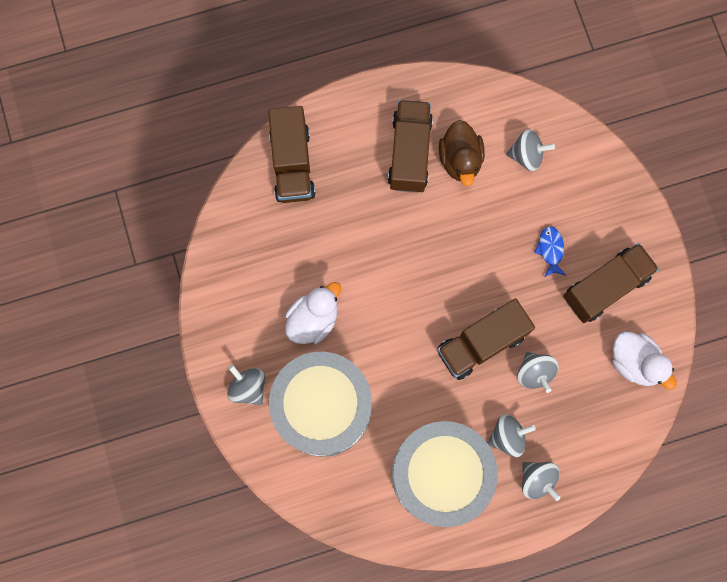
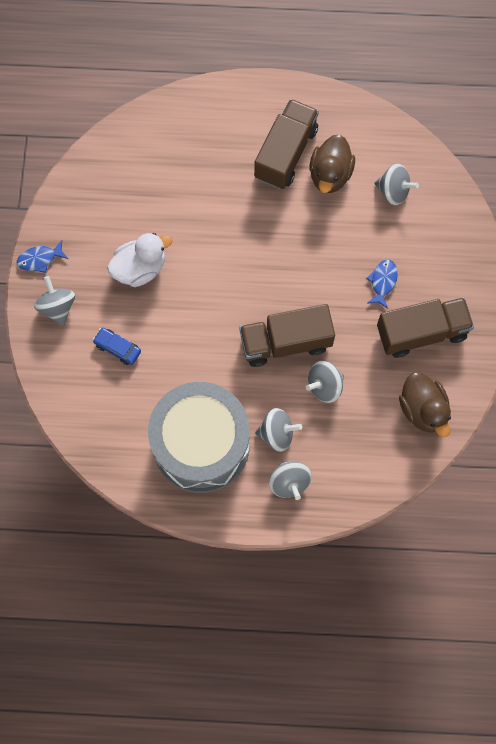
camera: 20 degrees right, 5 degrees down
brown truck [268,106,315,203] -> none
grey drum [269,352,372,457] -> blue car [93,328,141,365]
grey spinning top [517,352,559,393] -> grey spinning top turned 60 degrees clockwise [306,361,344,403]
white duck [612,331,677,390] -> brown duck [399,372,451,437]
none -> blue fish [17,240,68,273]

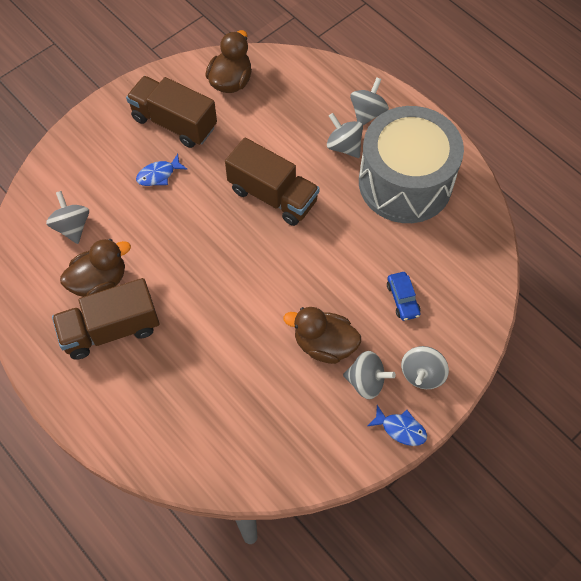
camera: 135 degrees left, 10 degrees down
white duck [107,233,173,287] -> brown duck [283,307,361,364]
grey spinning top [306,361,344,403] -> grey spinning top moved to [343,351,396,399]

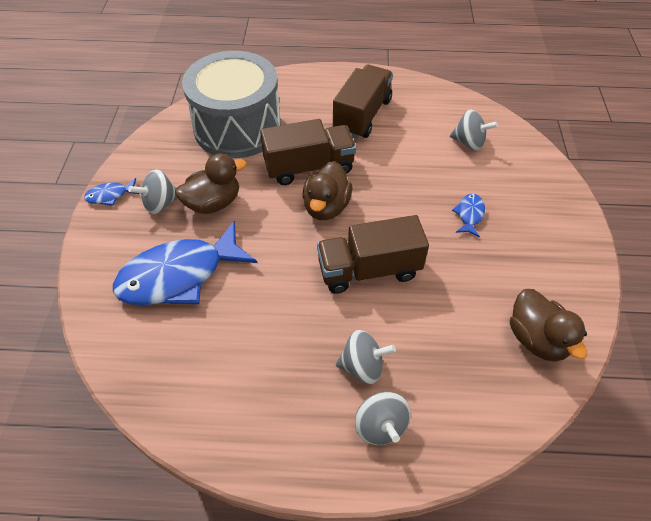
camera: 135 degrees right, 10 degrees down
brown duck [60,239,131,297] -> brown duck moved to [302,161,352,220]
brown truck [126,76,217,148] -> brown truck moved to [260,119,356,185]
grey drum [359,106,464,223] -> grey drum moved to [182,51,281,158]
blue car [387,272,420,321] -> blue fish [113,221,257,305]
grey spinning top [401,346,449,389] -> none

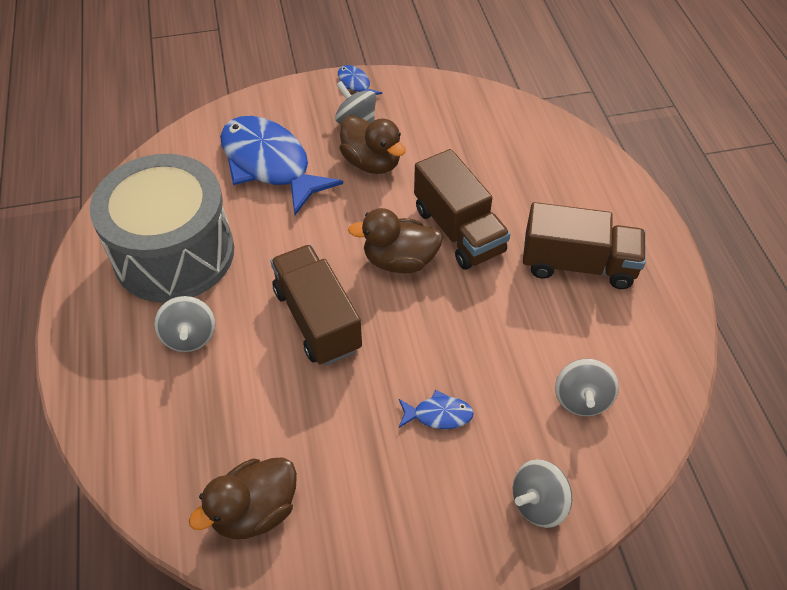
camera: 75 degrees right, 0 degrees up
grey drum [182,51,281,158] -> grey drum moved to [90,154,234,303]
grey spinning top [355,392,411,445] -> grey spinning top moved to [513,459,572,528]

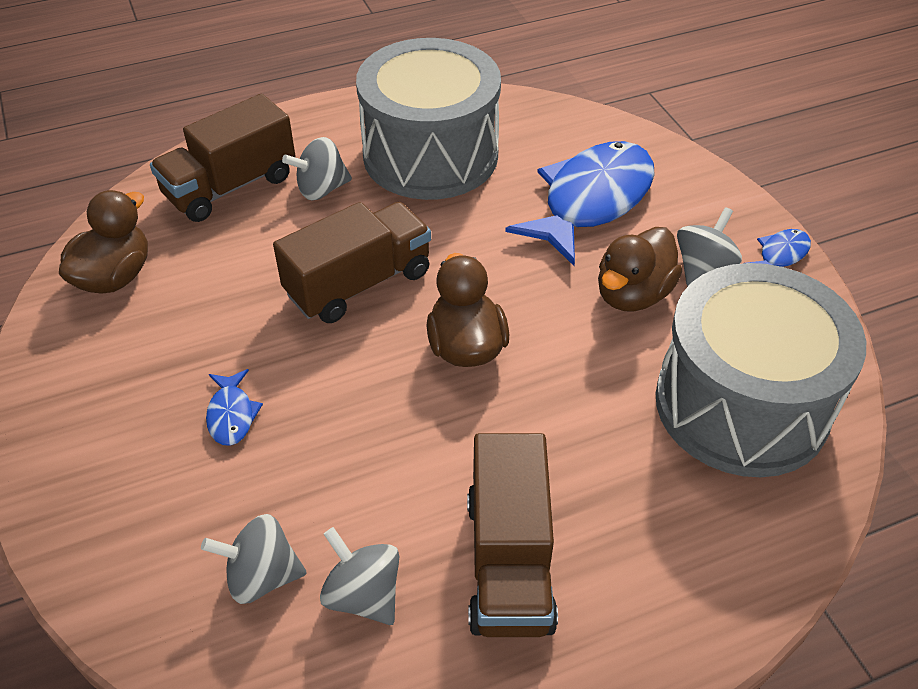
camera: 80 degrees right, 5 degrees down
brown duck [189,458,297,539] -> brown duck turned 75 degrees clockwise [59,190,148,294]
brown truck [414,149,510,270] -> brown truck moved to [150,94,296,222]
grey spinning top [513,459,572,528] -> grey spinning top moved to [320,527,399,625]
none -> grey drum [655,263,866,477]

